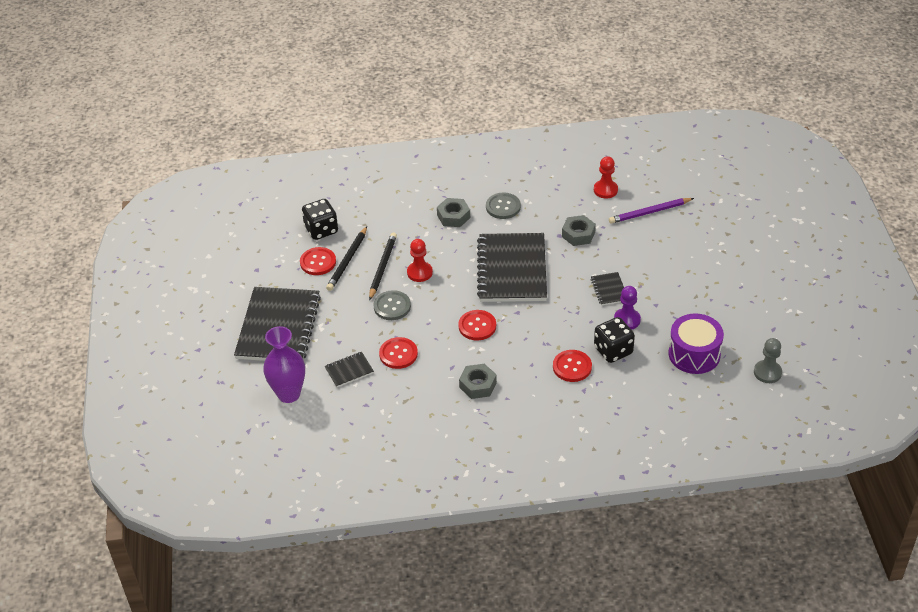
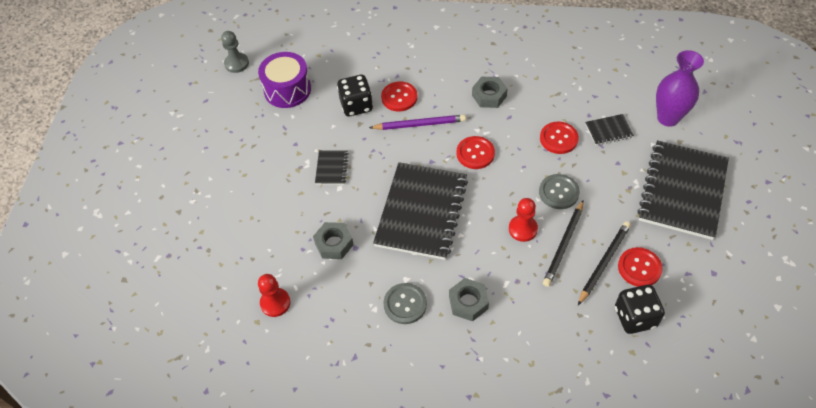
camera: 165 degrees left, 10 degrees up
purple pencil [609,198,694,224] -> purple pencil moved to [369,115,466,130]
purple pawn [614,286,641,330] -> none

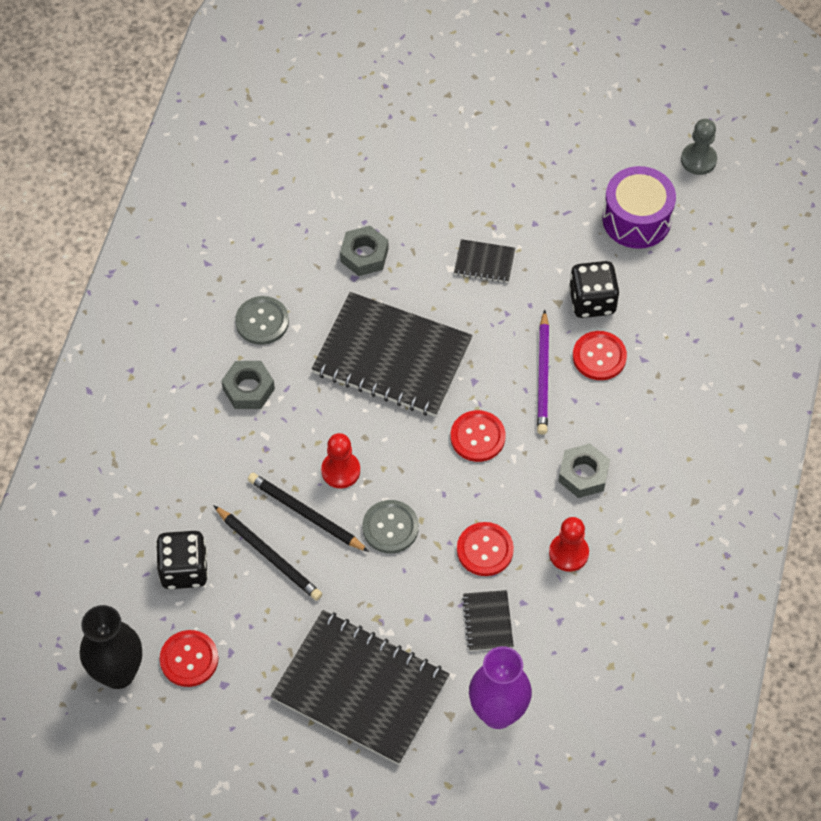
camera: 95 degrees right, 5 degrees up
red pawn [258,274,291,317] -> red pawn moved to [549,517,589,572]
red button [618,247,663,287] -> red button moved to [160,630,219,687]
none -> black vase [79,605,142,689]

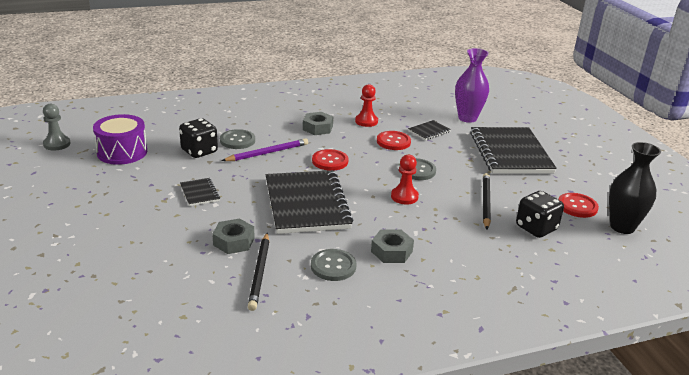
camera: 125 degrees left, 30 degrees down
black pencil [248,473,369,552] -> black pencil moved to [248,233,269,311]
red button [573,331,627,380] -> grey button [220,129,255,149]

